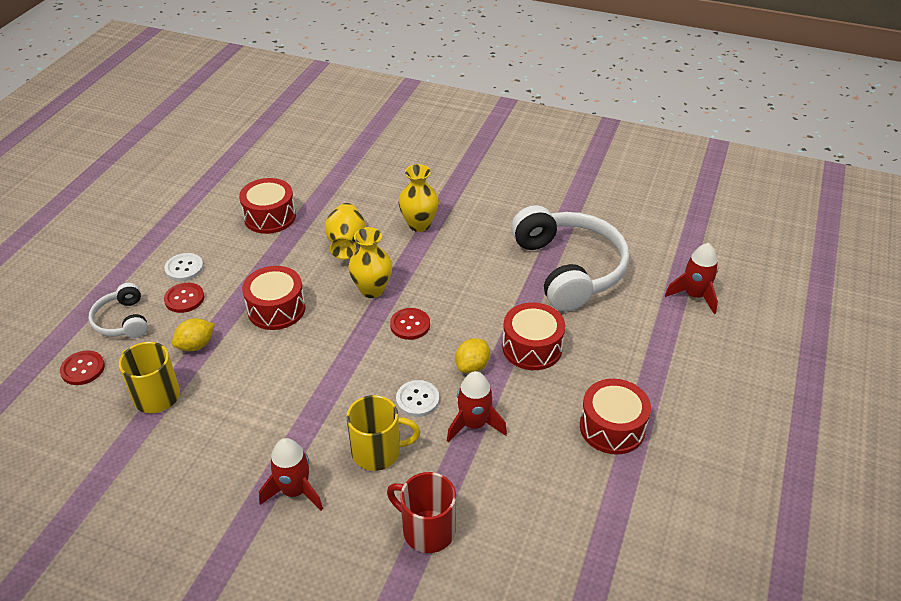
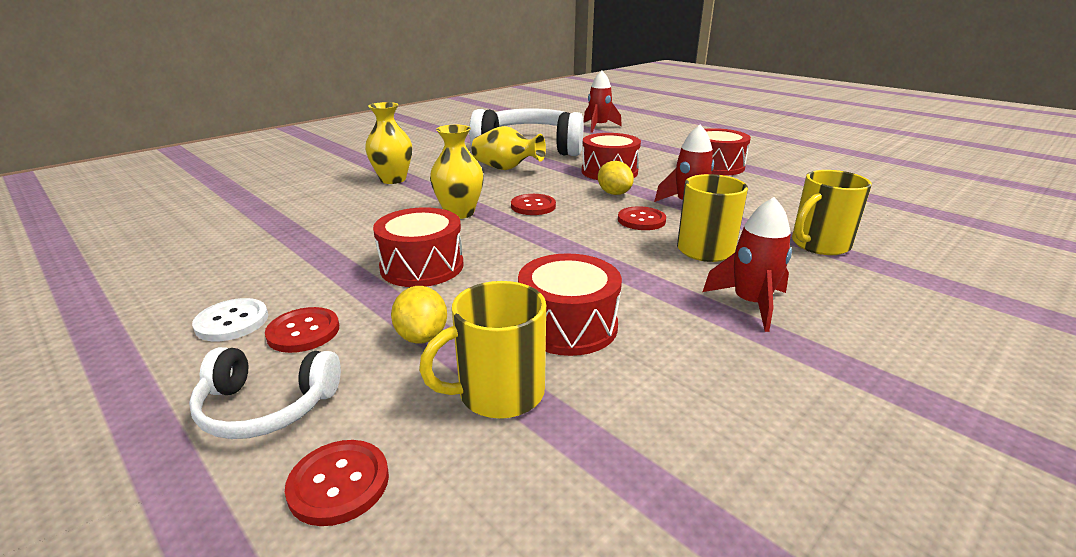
camera: 65 degrees left, 15 degrees down
red drum [239,178,296,234] -> red drum moved to [518,253,622,356]
yellow vase [325,203,366,260] -> yellow vase moved to [472,126,546,170]
red mug [387,472,456,553] -> yellow mug [792,170,872,255]
white button [396,380,439,417] -> red button [618,206,666,230]

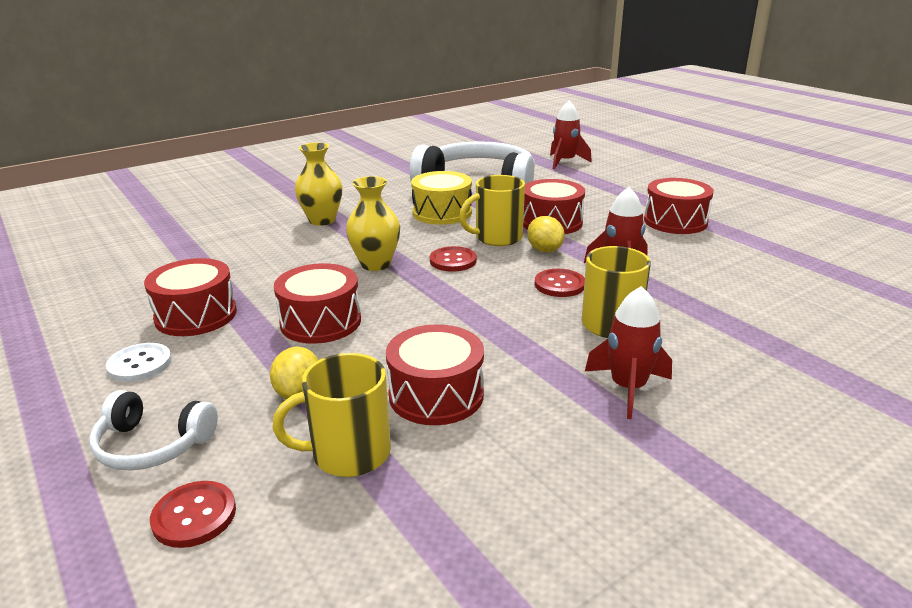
camera: 10 degrees right, 0 degrees up
red button [265,307,339,353] -> none
yellow vase [472,126,546,170] -> yellow drum [411,171,472,225]
yellow mug [792,170,872,255] -> yellow mug moved to [459,175,525,246]
none -> red drum [144,258,237,336]

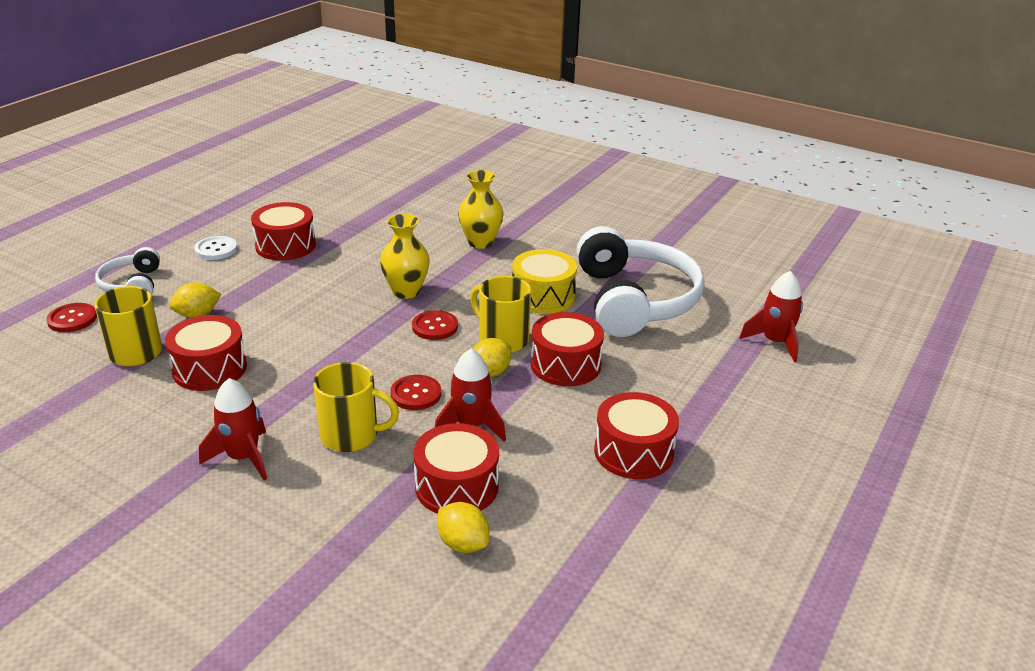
camera: 65 degrees right, 5 degrees up
red drum [274,263,361,344] -> red drum moved to [413,423,499,514]
none -> yellow lemon [437,502,490,553]

